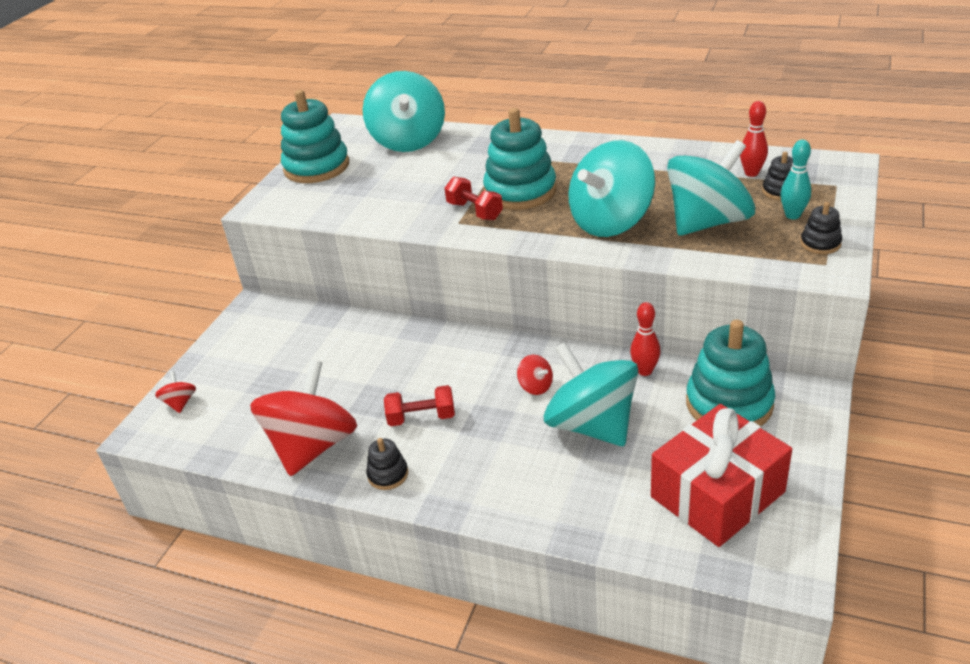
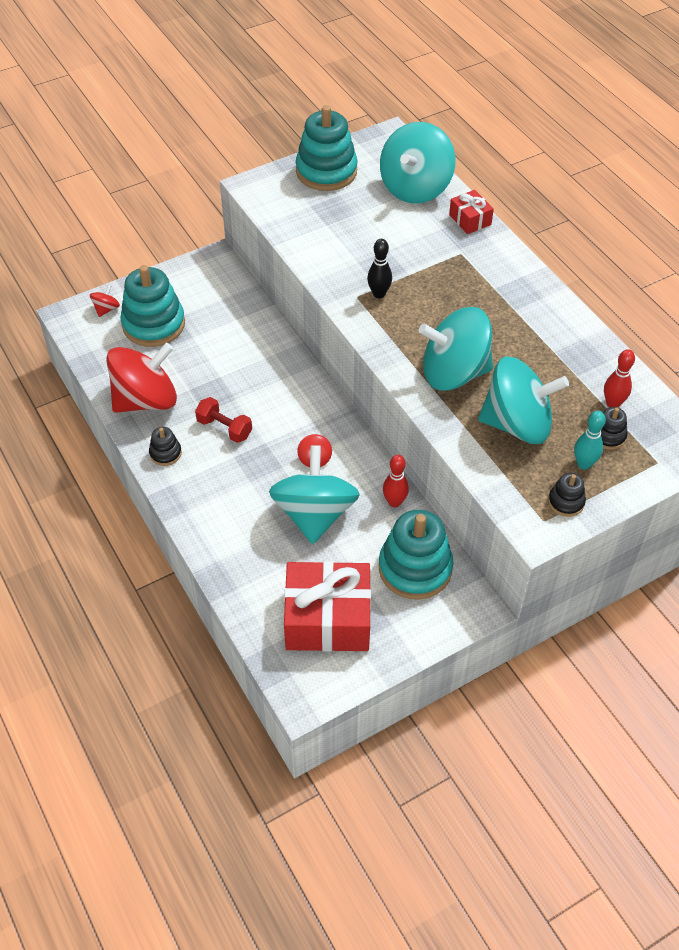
camera: 35 degrees right, 15 degrees up
red dumbbell [445,177,503,220] -> black bowling pin [367,239,392,298]
turquoise stacking toy [483,108,556,210] -> turquoise stacking toy moved to [120,265,185,347]
none -> red gift [449,190,494,234]

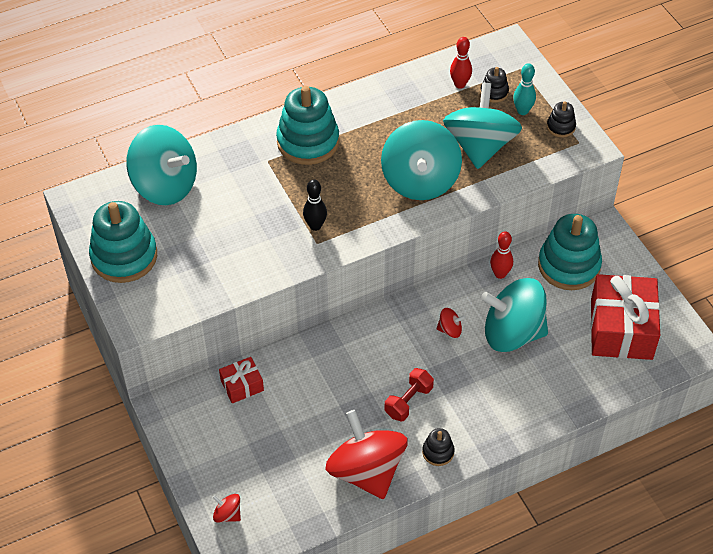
camera: 85 degrees left, 0 degrees up
turquoise stacking toy [120,265,185,347] -> turquoise stacking toy moved to [276,86,339,165]
red gift [449,190,494,234] -> red gift moved to [219,357,264,403]

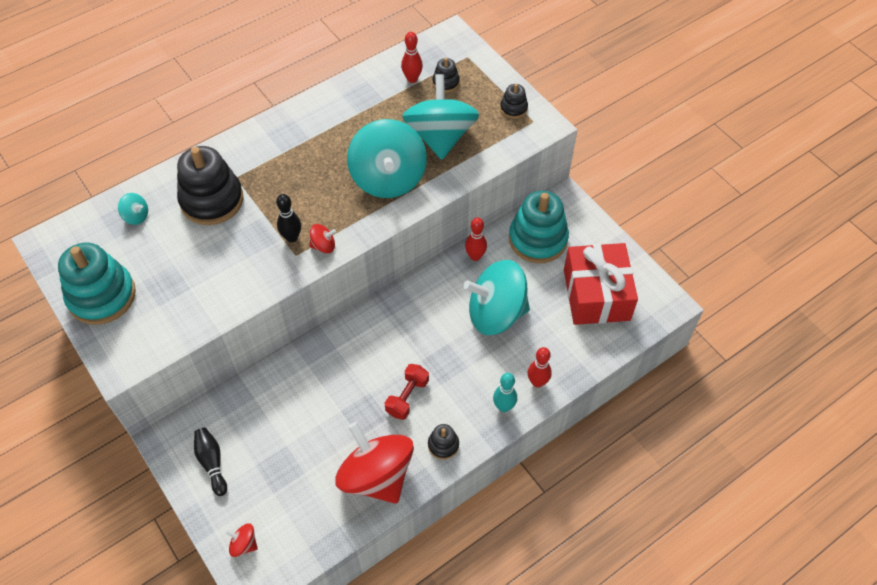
camera: 10 degrees left, 5 degrees up
turquoise spinning top [126,125,197,205] -> turquoise spinning top [118,193,148,225], size x0.40
red gift [219,357,264,403] -> none
turquoise stacking toy [276,86,339,165] -> none
red spinning top [436,308,466,338] -> red spinning top moved to [309,224,336,254]
turquoise bowling pin [513,63,536,115] -> turquoise bowling pin moved to [493,373,517,412]
none -> black stacking toy [177,146,244,225]
none -> black bowling pin [194,428,227,496]
none -> red bowling pin [528,347,552,388]

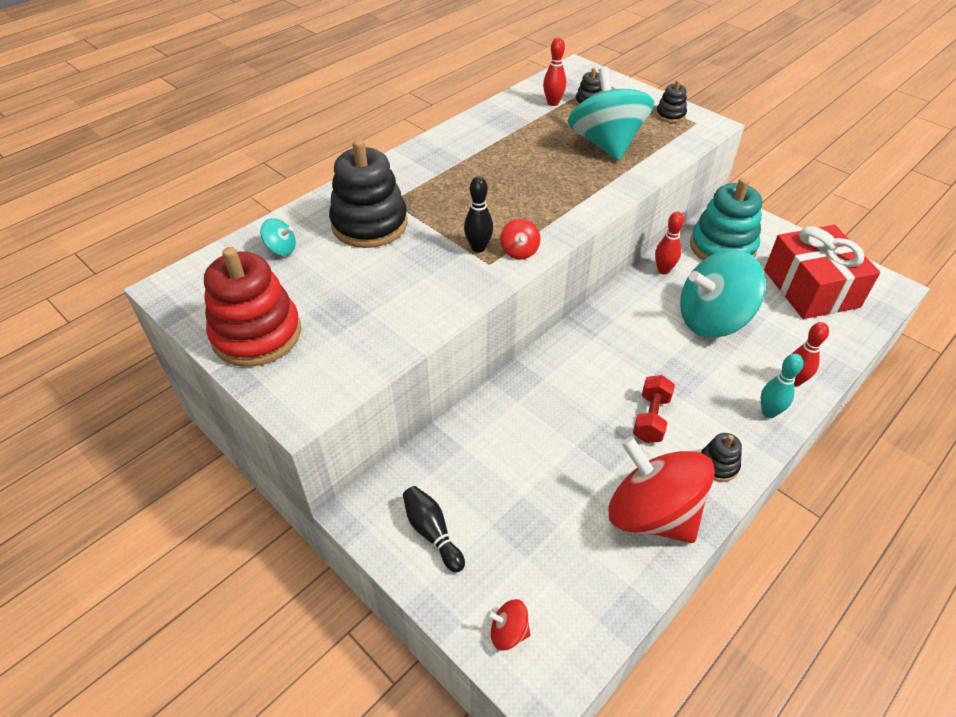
camera: 10 degrees left, 10 degrees down
turquoise stacking toy [58,243,136,325] -> red stacking toy [204,247,301,367]
red spinning top [309,224,336,254] -> red spinning top turned 105 degrees clockwise [500,219,540,259]
turquoise spinning top [347,119,427,198] -> none

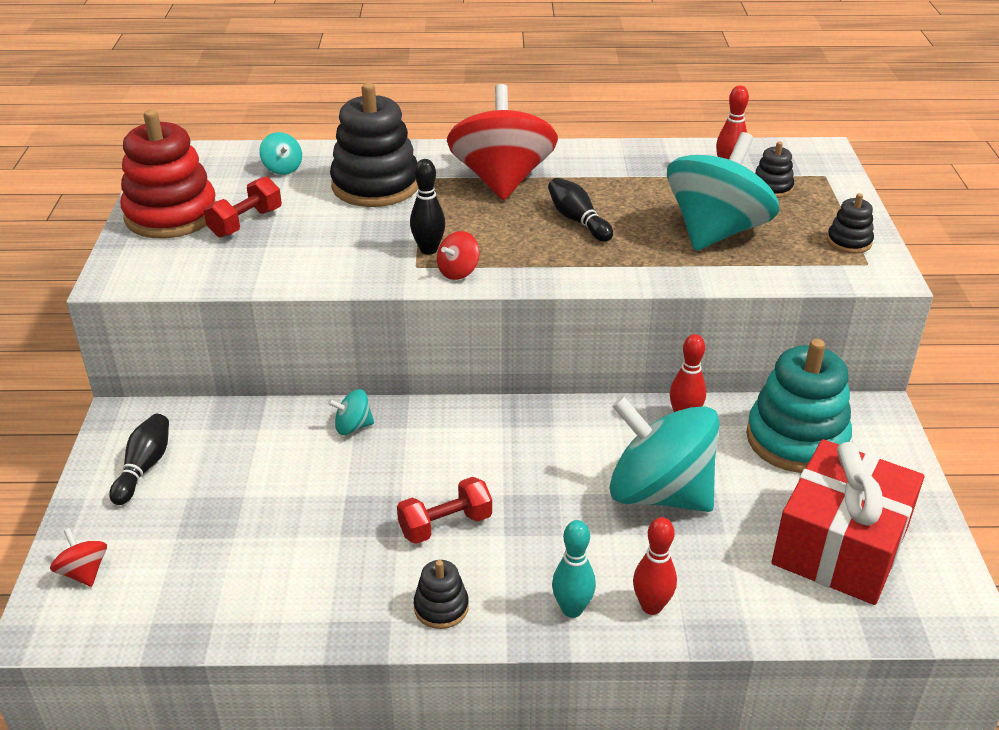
camera: 45 degrees right, 10 degrees down
red spinning top [608,437,715,543] -> red spinning top moved to [447,84,558,200]
none -> red dumbbell [204,176,282,238]
none -> turquoise spinning top [328,389,374,435]
none -> black bowling pin [548,178,613,242]

